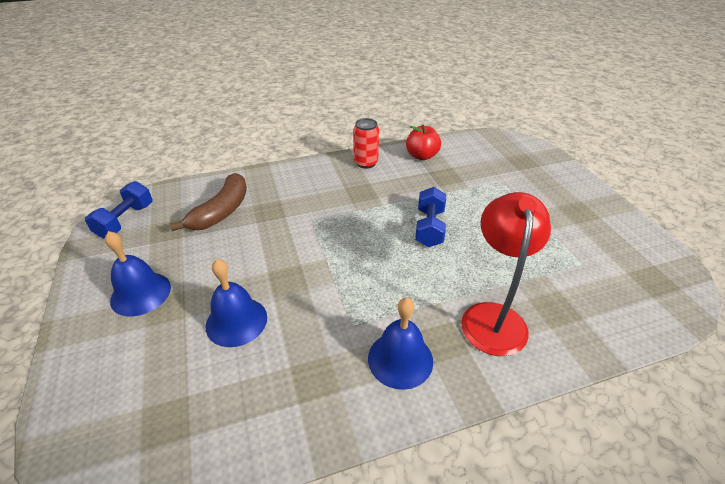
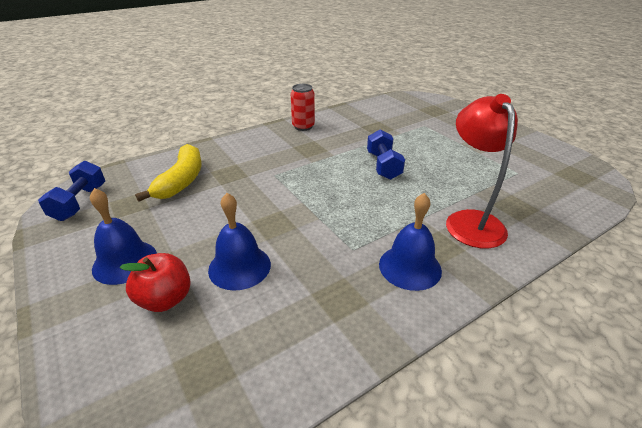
camera: 15 degrees left, 5 degrees down
brown banana [170,173,247,231] -> yellow banana [135,144,201,202]
red apple [406,125,441,160] -> red apple moved to [120,253,191,312]

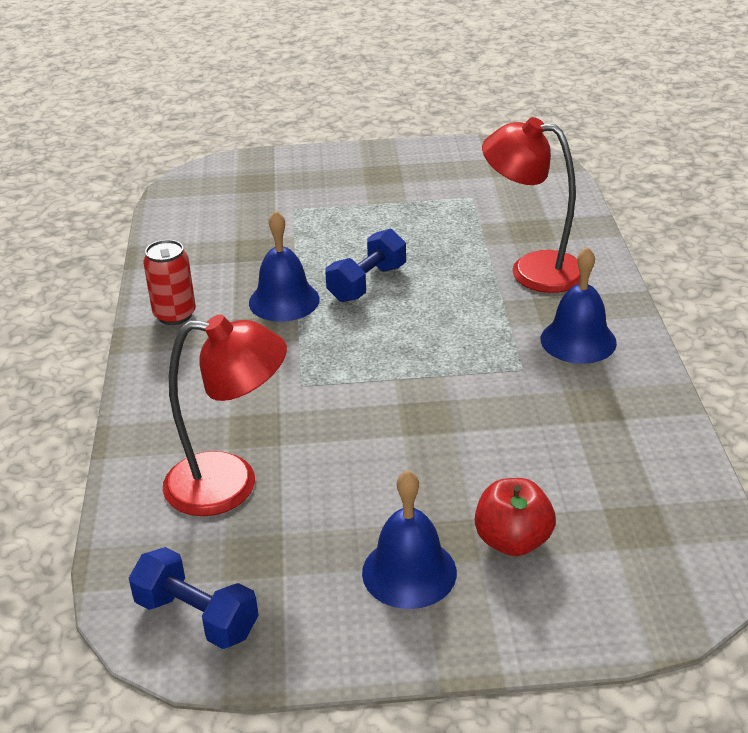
camera: 60 degrees left, 0 degrees up
yellow banana [135,144,201,202] -> red lamp [163,315,287,516]
blue bell [208,193,271,291] -> blue bell moved to [249,211,320,322]
blue dumbbell [367,129,405,180] -> blue dumbbell turned 75 degrees counterclockwise [325,229,406,302]

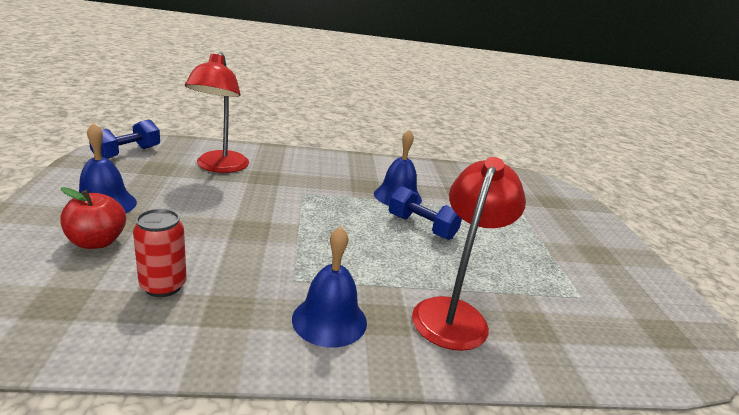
camera: 85 degrees right, 10 degrees down
red can [143,240,196,325] -> red can moved to [133,209,187,297]

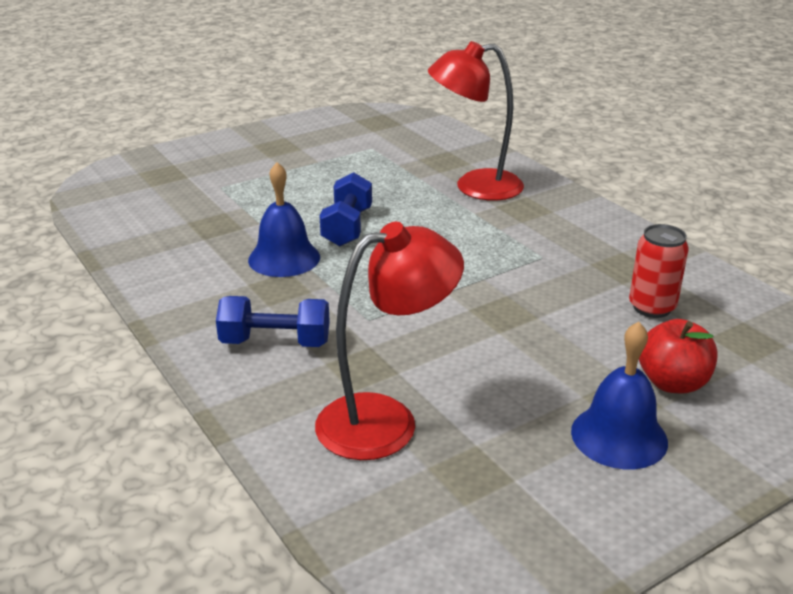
camera: 115 degrees left, 5 degrees up
blue dumbbell [89,119,160,159] -> blue dumbbell moved to [216,296,330,347]
blue bell [292,226,367,348] -> none

